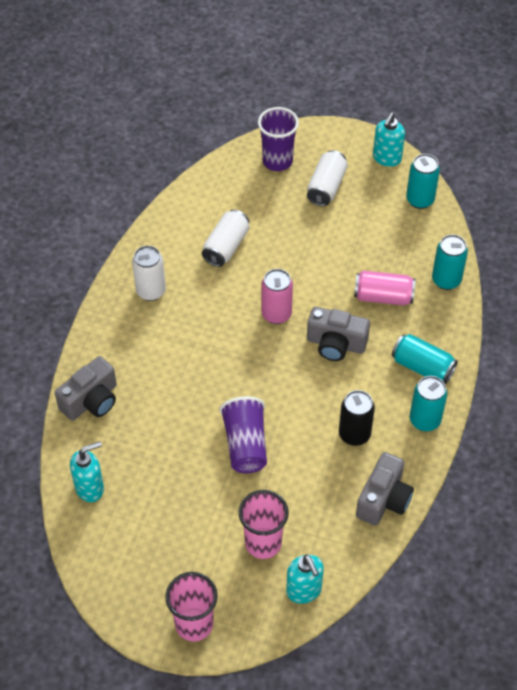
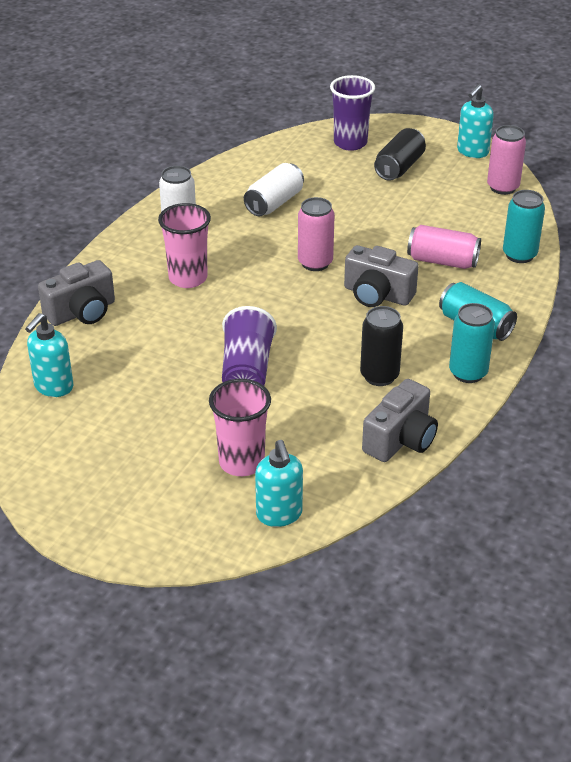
camera: 10 degrees right, 15 degrees down
turquoise soap dispenser [70,441,104,502] -> turquoise soap dispenser turned 135 degrees clockwise [25,313,73,397]
pink cup [165,572,218,642] -> pink cup moved to [158,203,211,288]
white can [307,150,348,206] -> black can [374,128,426,181]
turquoise can [406,154,440,209] -> pink can [487,125,526,195]

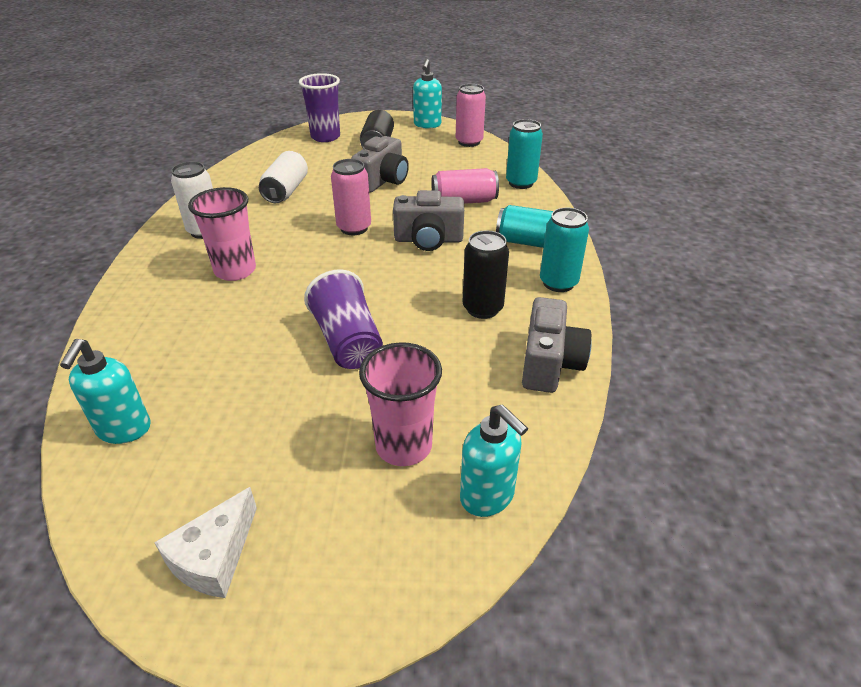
camera: 25 degrees left, 0 degrees up
grey camera [38,260,115,326] -> grey camera moved to [351,136,409,193]
none -> white cheese [154,487,257,598]

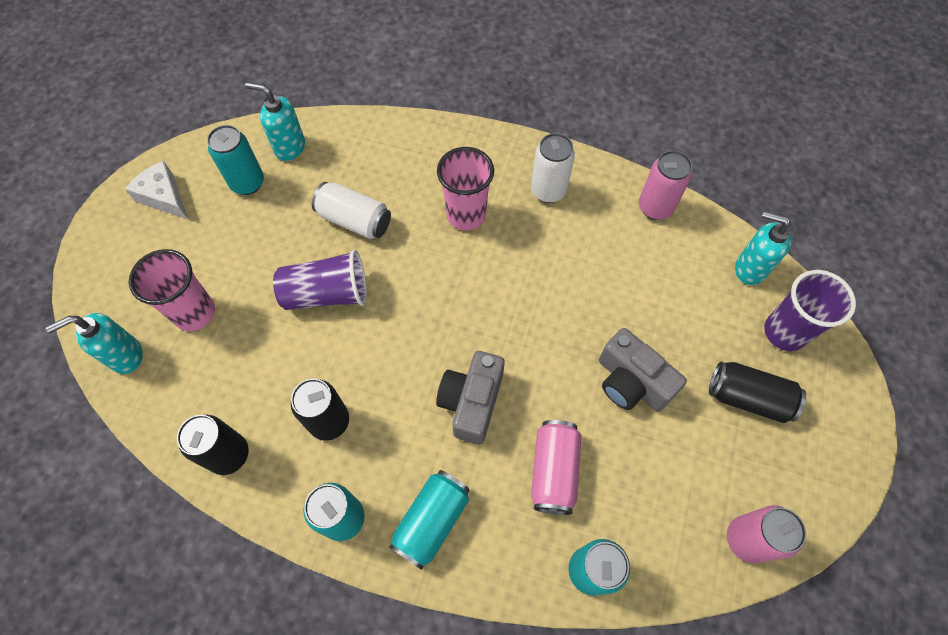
camera: 105 degrees right, 25 degrees up
white can [259,151,308,203] -> white can moved to [312,182,391,239]
pink can [331,159,371,235] -> pink can moved to [639,151,692,220]
turquoise soap dispenser [413,59,442,129] -> turquoise soap dispenser moved to [735,211,791,285]
grey camera [522,297,592,393] -> black can [177,415,249,475]
none -> turquoise can [207,125,264,195]

